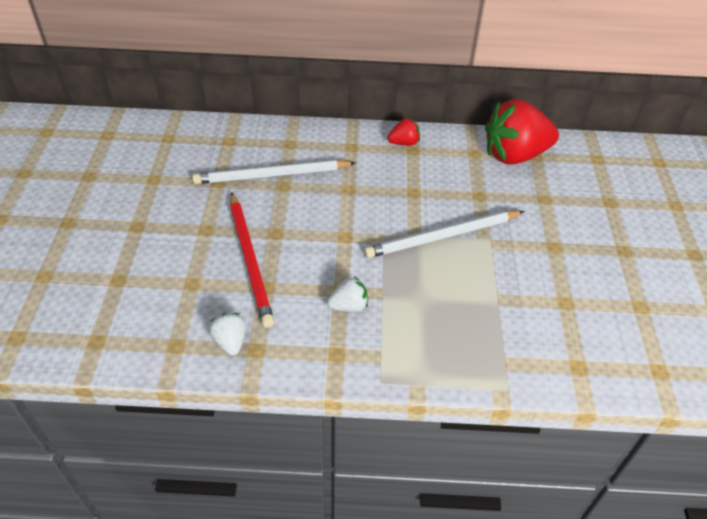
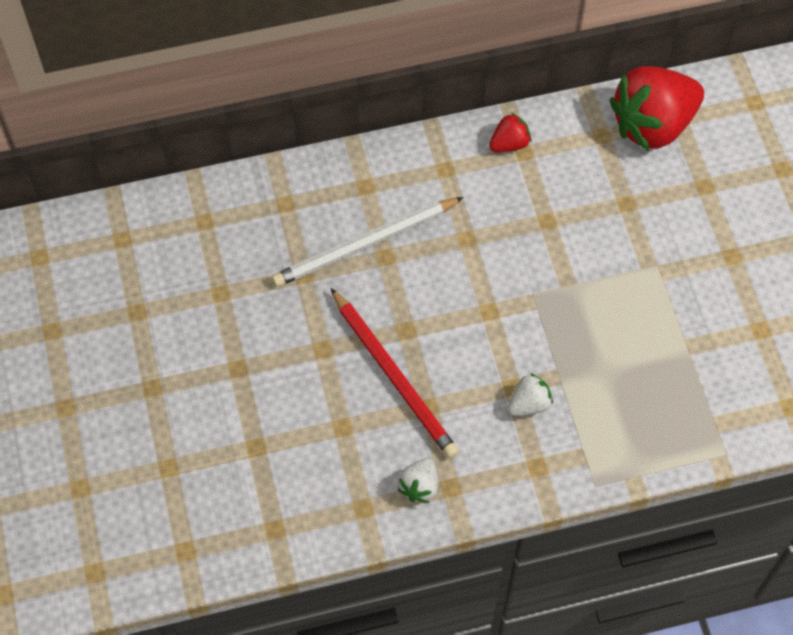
camera: 15 degrees left, 15 degrees up
white strawberry [209,313,246,356] -> white strawberry turned 120 degrees counterclockwise [397,458,438,503]
white pencil [364,211,524,258] -> none

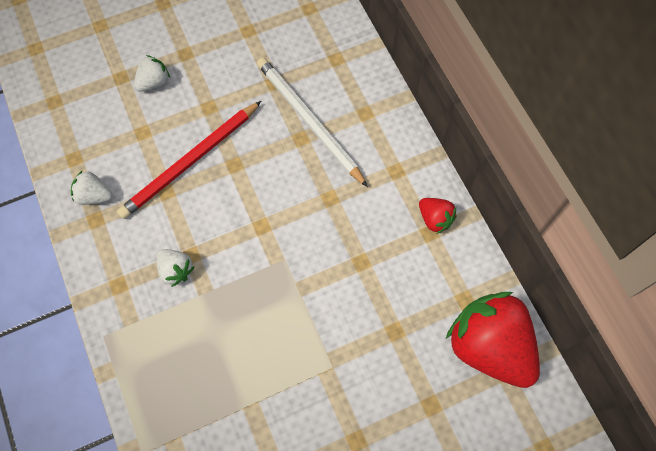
camera: 80 degrees right, 5 degrees up
none -> white strawberry [134,55,170,92]

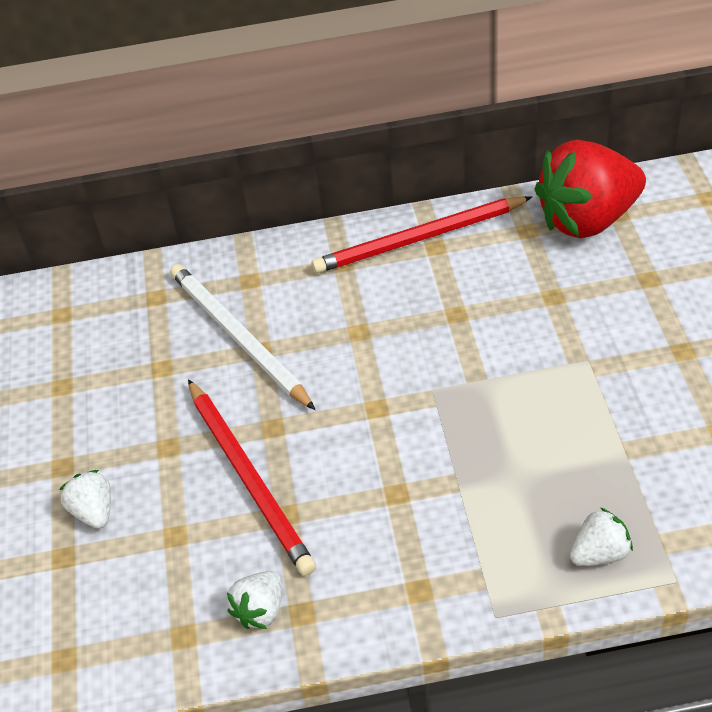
camera: 70 degrees left, 20 degrees down
white strawberry [157,249,194,287] -> white strawberry moved to [570,507,633,566]
white pencil [257,58,368,187] -> white pencil turned 75 degrees clockwise [170,264,315,410]
red strawberry [419,198,457,234] -> red pencil [312,196,532,273]

